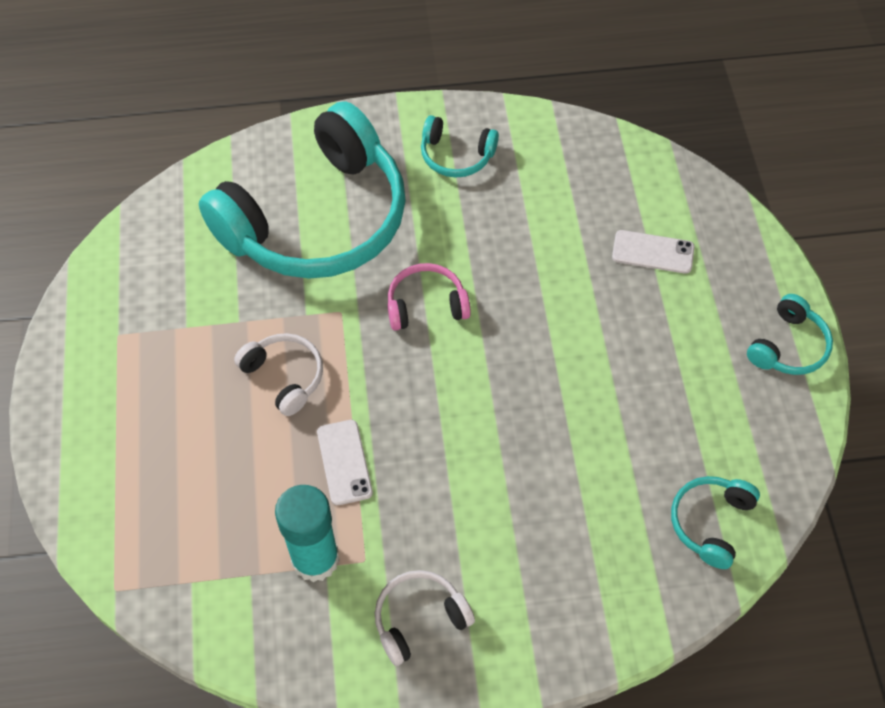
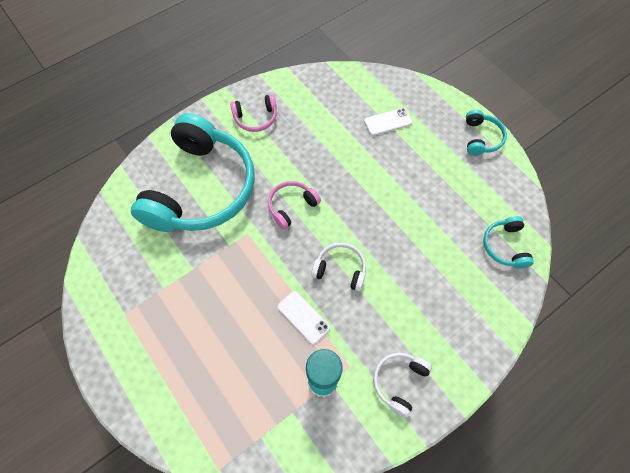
camera: 30 degrees left, 5 degrees up
white headphones [234,333,323,416] -> white headphones moved to [311,243,366,291]
turquoise headphones [421,115,499,177] -> pink headphones [230,94,277,132]

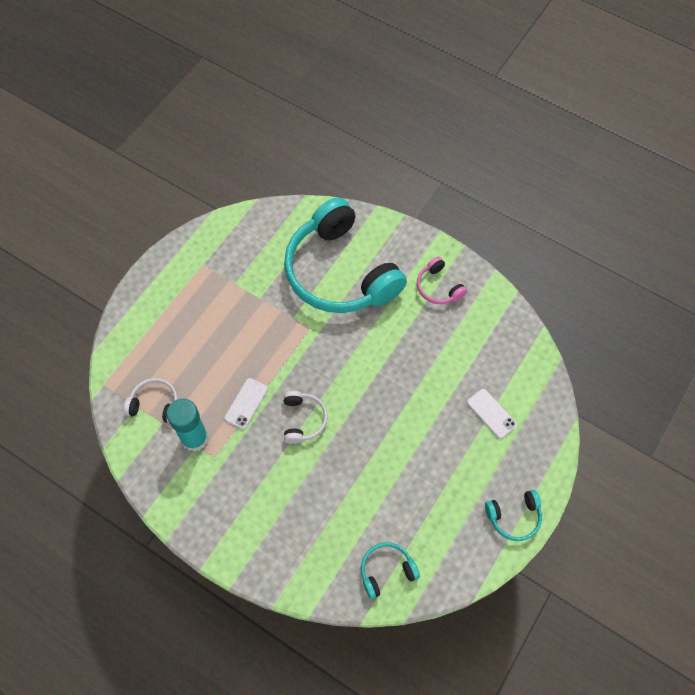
camera: 70 degrees right, 0 degrees up
turquoise headphones [131,113,255,232] -> turquoise headphones turned 60 degrees clockwise [284,197,407,313]
pink headphones [268,181,321,229] -> none
white headphones [373,352,432,417] -> white headphones moved to [124,378,178,423]

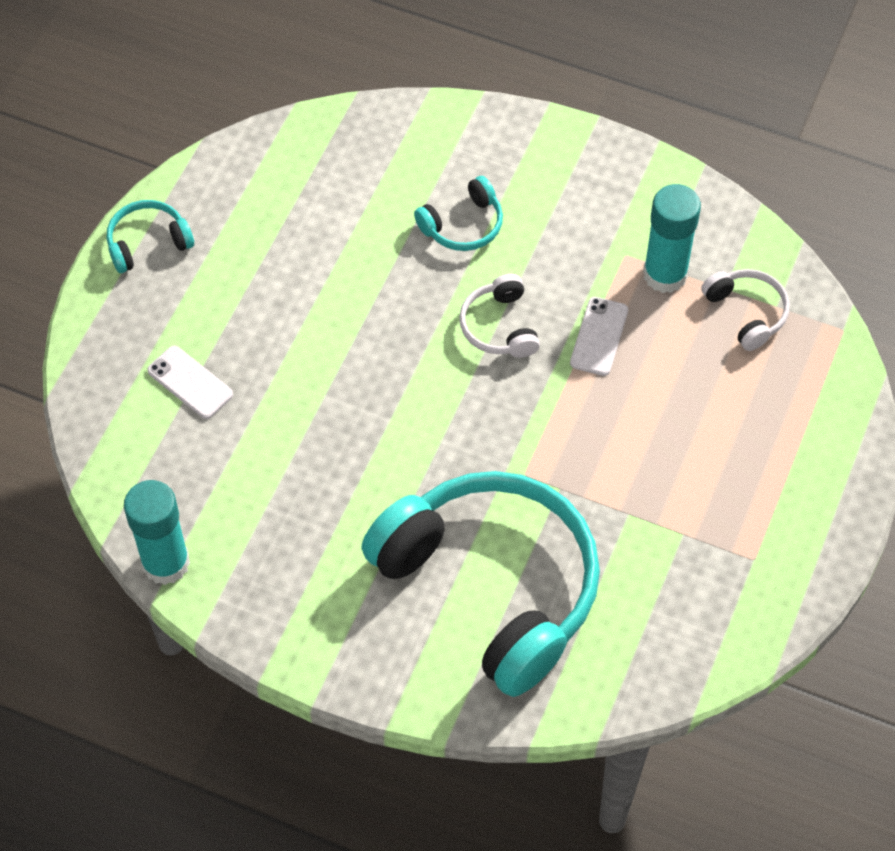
camera: 170 degrees right, 5 degrees down
white headphones [124,378,178,423] -> white headphones turned 120 degrees counterclockwise [701,269,790,351]
turquoise headphones [361,542,420,599] -> turquoise headphones moved to [414,176,503,251]
pink headphones [417,257,467,304] -> none
none -> turquoise glue stick [124,480,190,585]

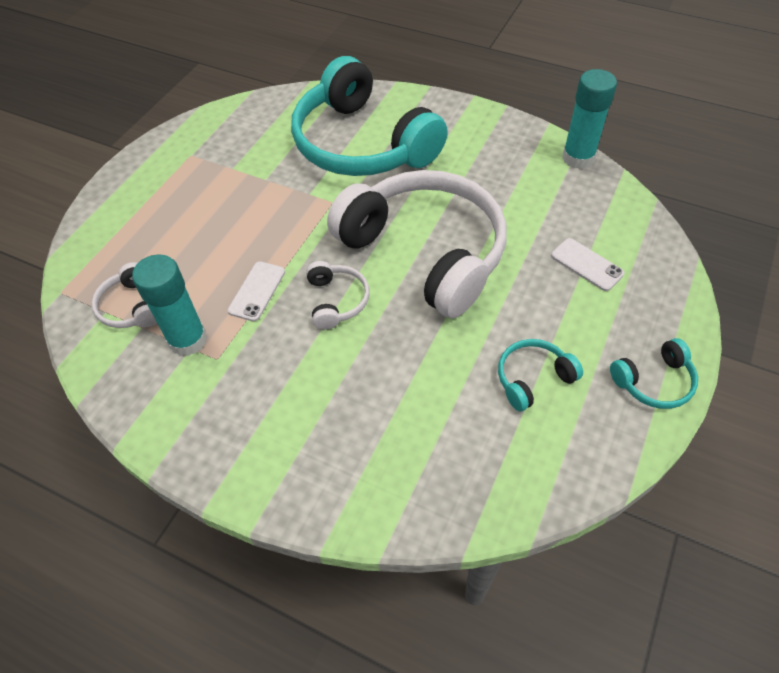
camera: 175 degrees left, 5 degrees down
turquoise headphones [414,176,503,251] -> turquoise headphones moved to [498,339,583,411]
none -> white headphones [327,170,507,318]

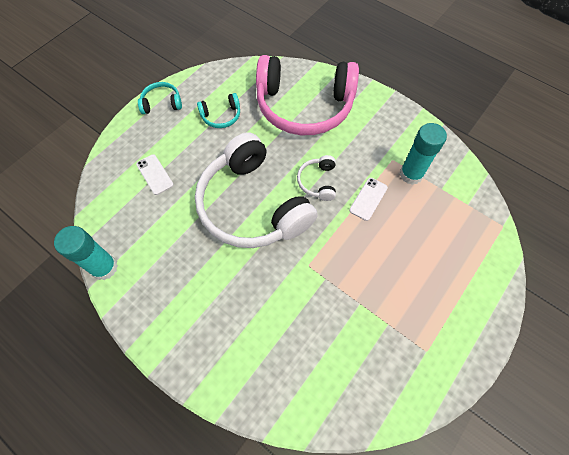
camera: 170 degrees left, 10 degrees up
white headphones [92,262,157,328] -> none
turquoise headphones [291,56,448,176] -> none
none -> pink headphones [256,55,359,135]

